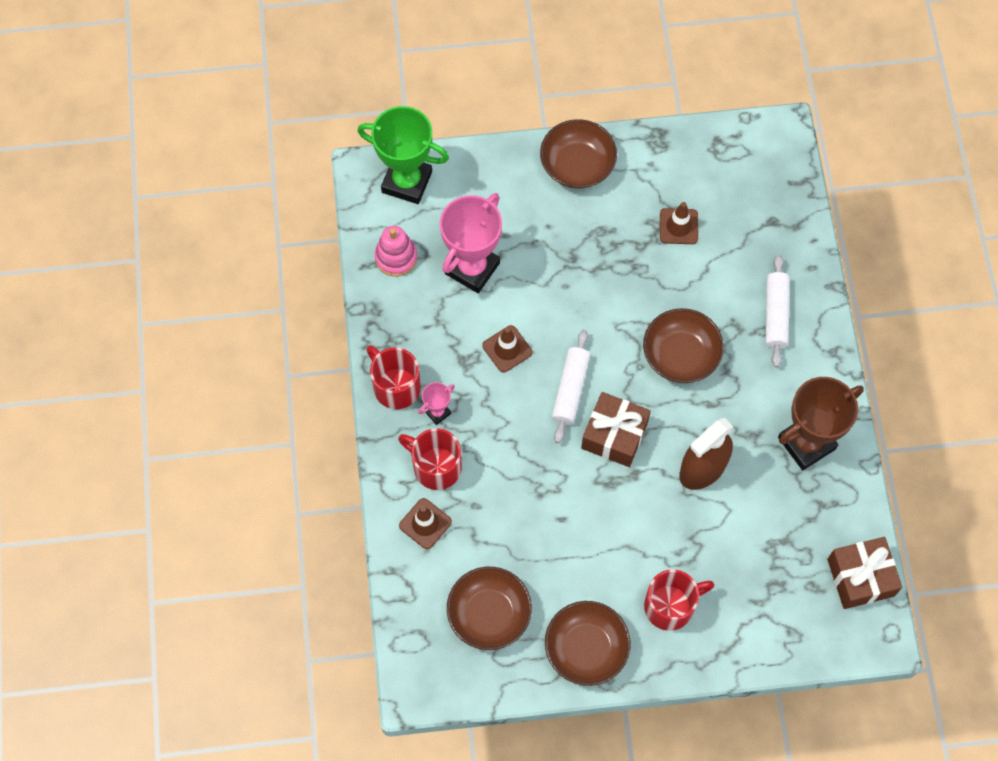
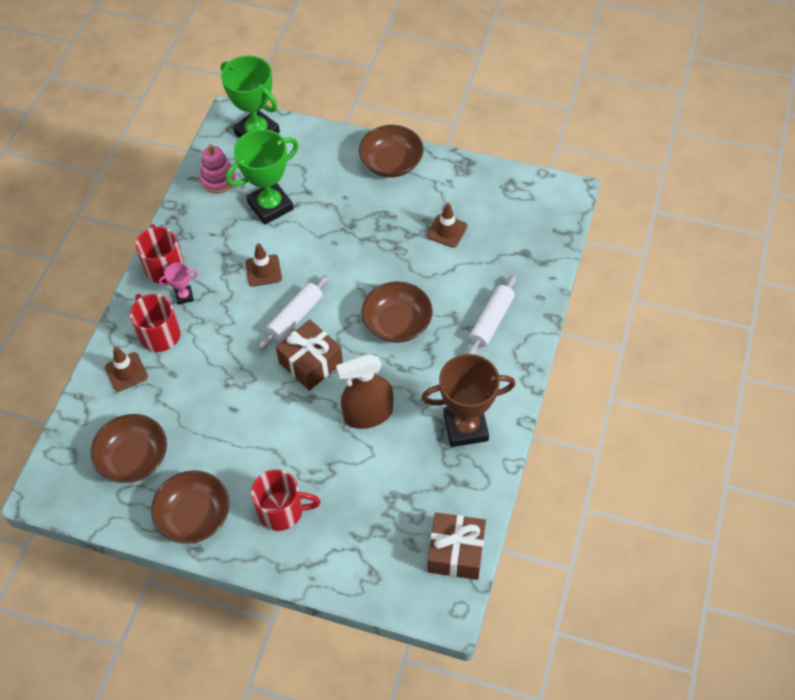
camera: 25 degrees right, 10 degrees down
pink trophy [440,193,502,293] -> green trophy [226,129,299,225]

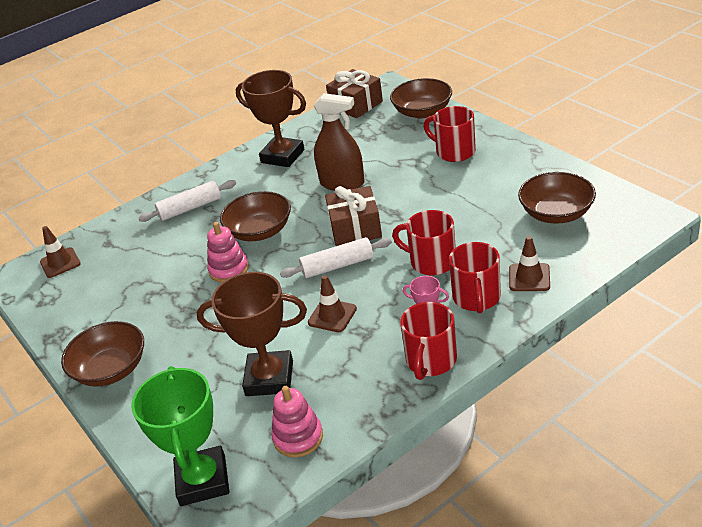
camera: 140 degrees left, 20 degrees down
brown bowl [151,470,230,544] -> brown bowl moved to [390,78,452,118]
green trophy [226,129,299,225] -> brown trophy [197,272,307,396]
brown traffic cone [427,203,467,248] -> brown traffic cone moved to [40,226,81,278]
none -> pink stacking toy [207,222,249,283]
none -> red mug [392,210,456,275]

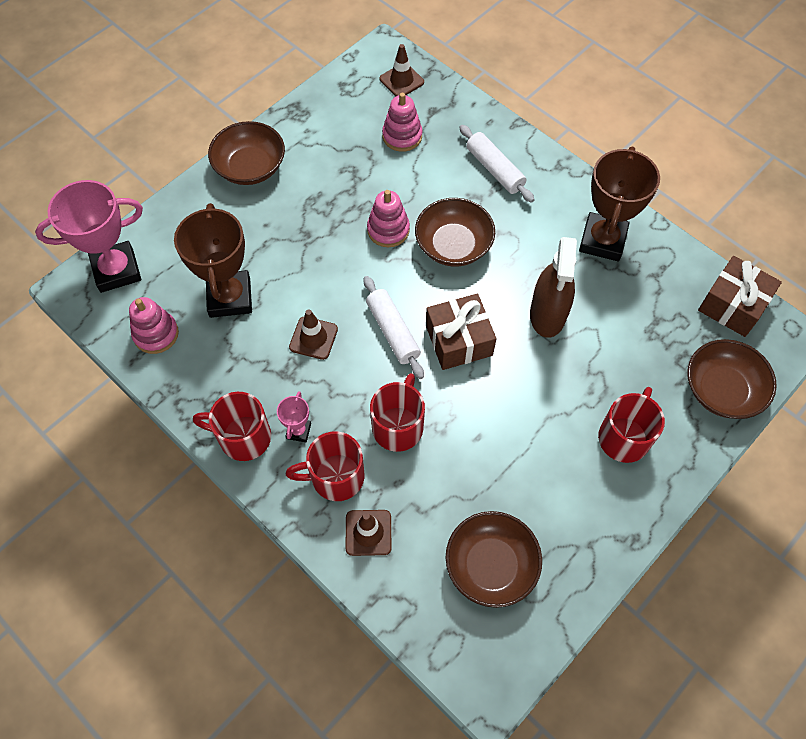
camera: 75 degrees right, 25 degrees up
green trophy [131,366,229,506] -> pink trophy [35,180,143,293]
none -> pink stacking toy [382,93,423,152]

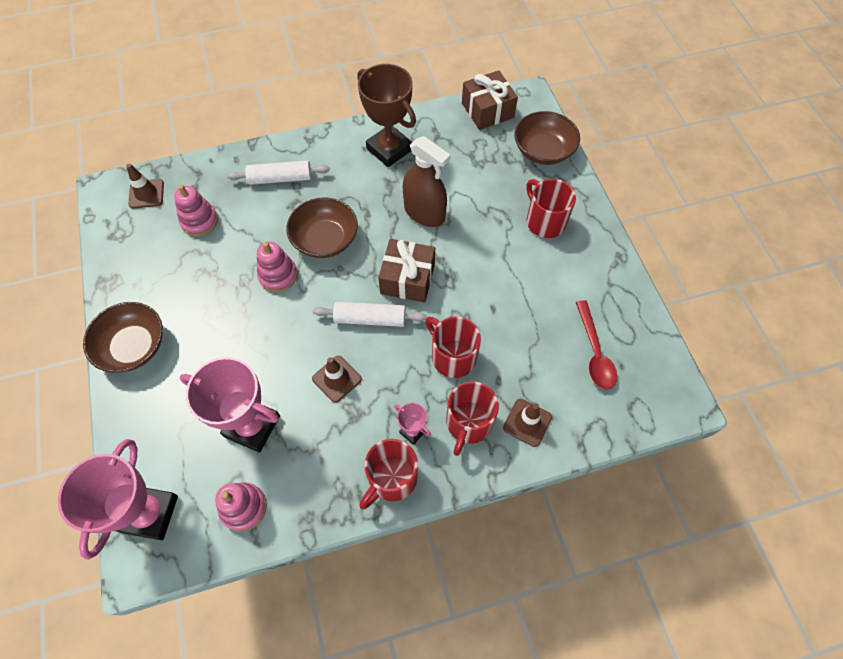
camera: 60 degrees left, 0 degrees up
brown trophy [174,203,252,318] -> pink trophy [180,357,280,453]
brown bowl [446,511,542,608] -> red spoon [576,300,617,390]

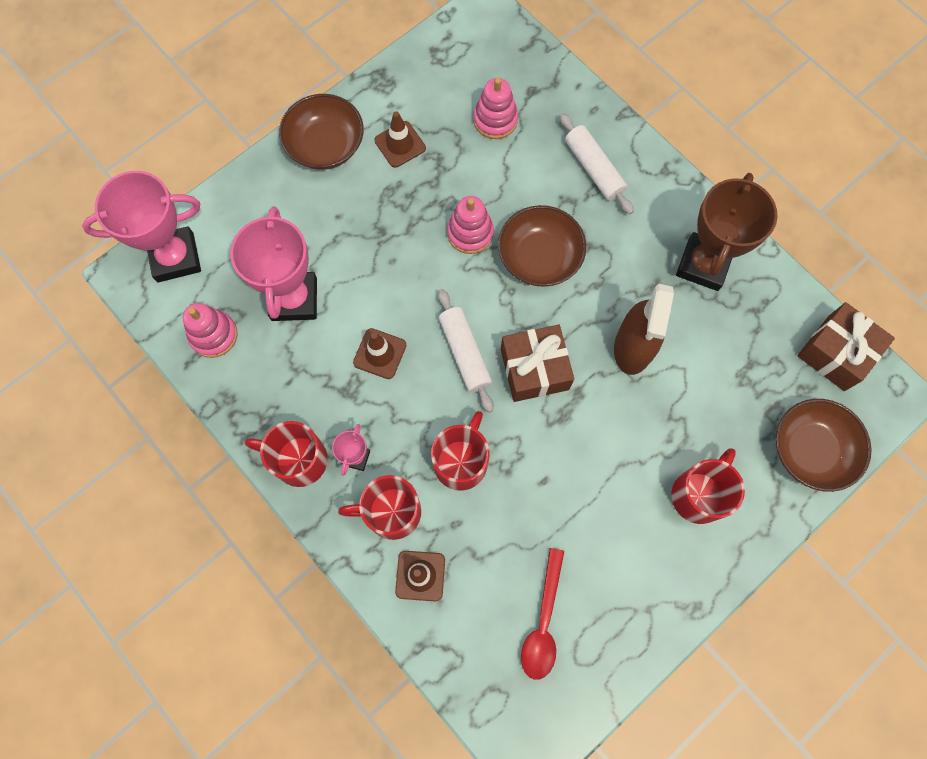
camera: 65 degrees right, 10 degrees up
brown traffic cone [126,164,164,209] -> brown traffic cone moved to [374,111,426,168]
red spoon [576,300,617,390] -> red spoon turned 45 degrees counterclockwise [521,548,564,680]

